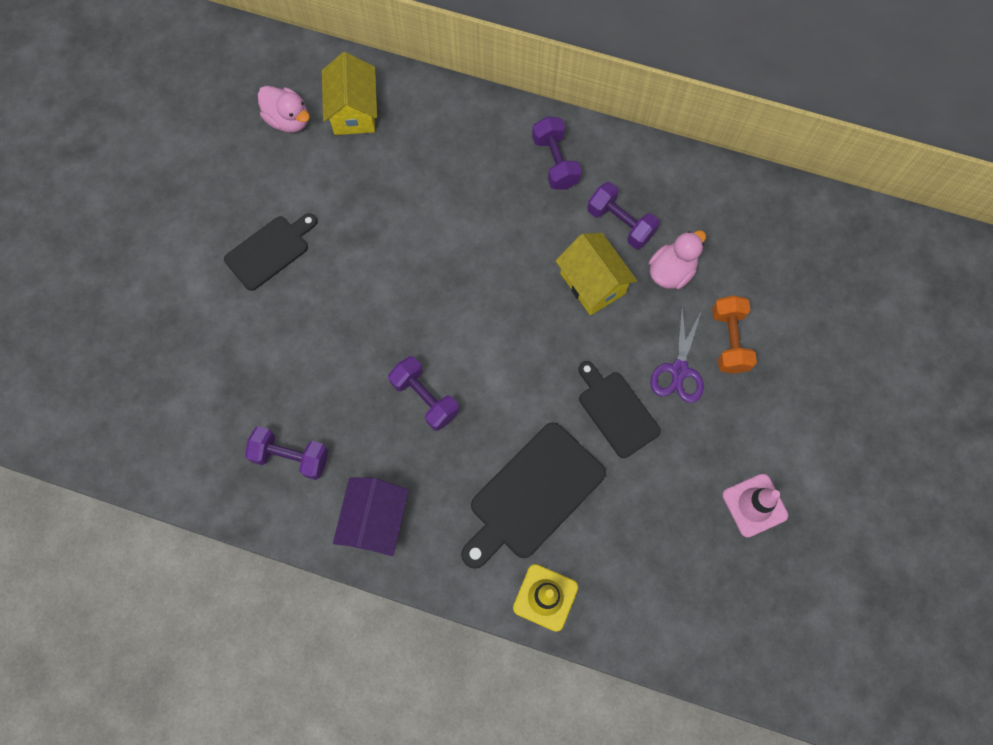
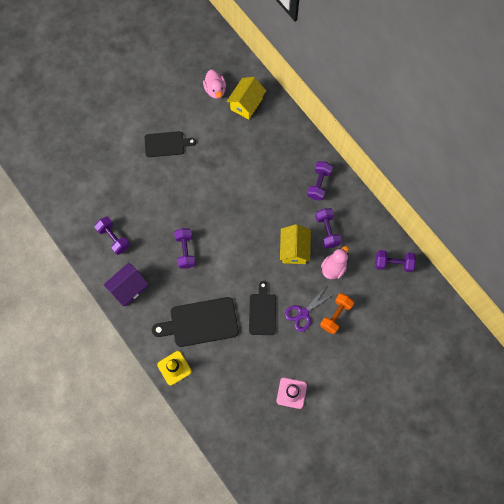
camera: 35 degrees right, 0 degrees up
pink duck [649,230,706,289] -> pink duck turned 45 degrees counterclockwise [321,246,349,279]
none -> purple dumbbell [375,250,416,272]

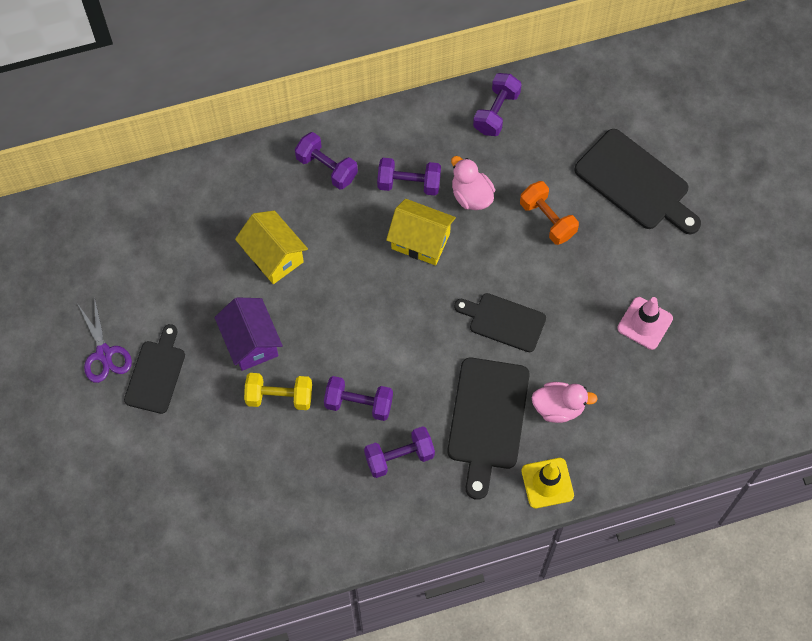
camera: 70 degrees left, 5 degrees down
purple dumbbell [94,216,130,255] -> purple dumbbell moved to [364,426,435,478]
purple house [103,263,148,306] -> purple house moved to [214,297,283,371]
pink duck [203,70,226,99] -> pink duck moved to [532,382,598,423]
yellow house [226,77,266,119] -> yellow house moved to [235,211,308,284]
purple scissors [285,287,333,332] -> purple scissors moved to [77,297,132,383]
none -> yellow dumbbell [244,373,312,410]
none -> black cutting board [574,129,701,235]

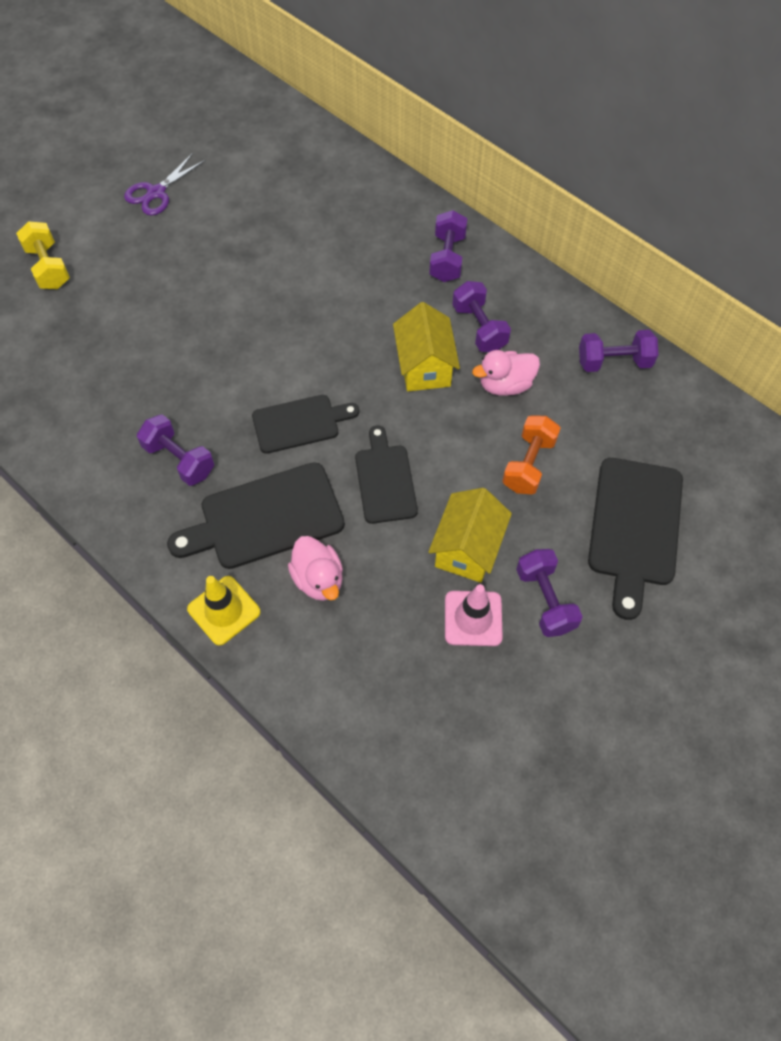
camera: 60 degrees right, 5 degrees down
black cutting board [124,324,185,414] -> black cutting board moved to [252,395,359,454]
purple house [214,297,283,371] -> none
yellow house [235,211,308,284] -> yellow house moved to [428,488,512,583]
yellow dumbbell [244,373,312,410] -> yellow dumbbell moved to [16,221,70,289]
purple dumbbell [324,376,393,421] -> purple dumbbell moved to [516,549,583,637]
pink duck [451,156,495,210] -> pink duck turned 135 degrees counterclockwise [472,350,540,396]

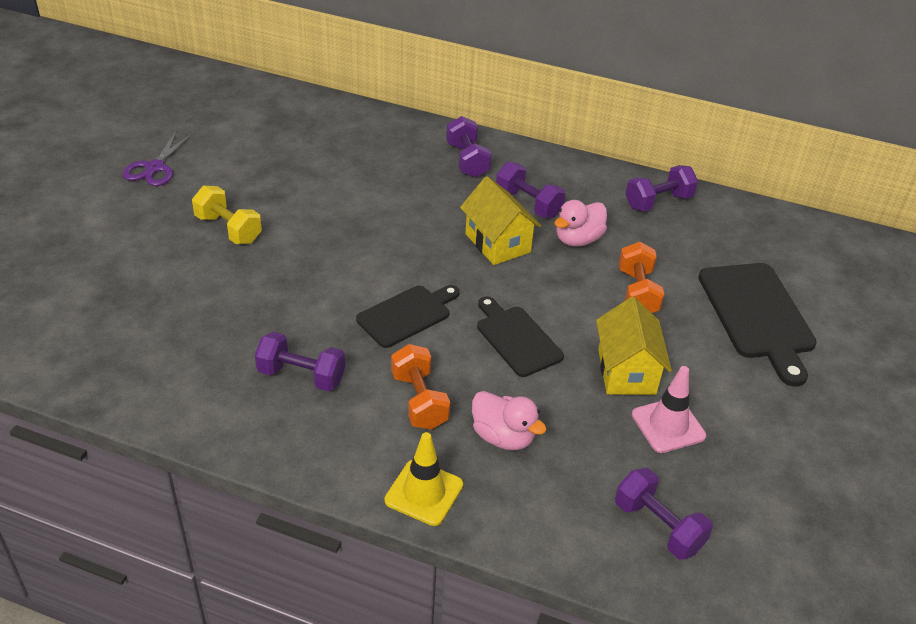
camera: 25 degrees left, 20 degrees down
yellow dumbbell [16,221,70,289] -> yellow dumbbell moved to [192,186,262,244]
black cutting board [167,462,345,569] -> orange dumbbell [391,344,450,430]
purple dumbbell [516,549,583,637] -> purple dumbbell moved to [615,468,713,560]

